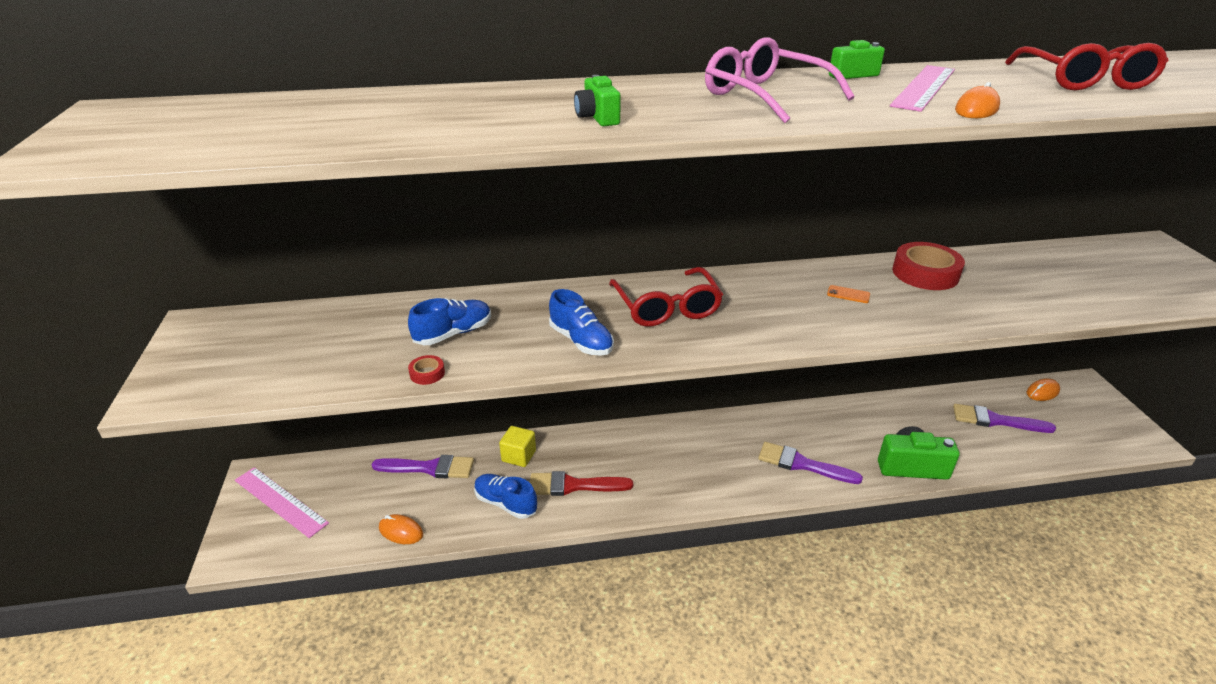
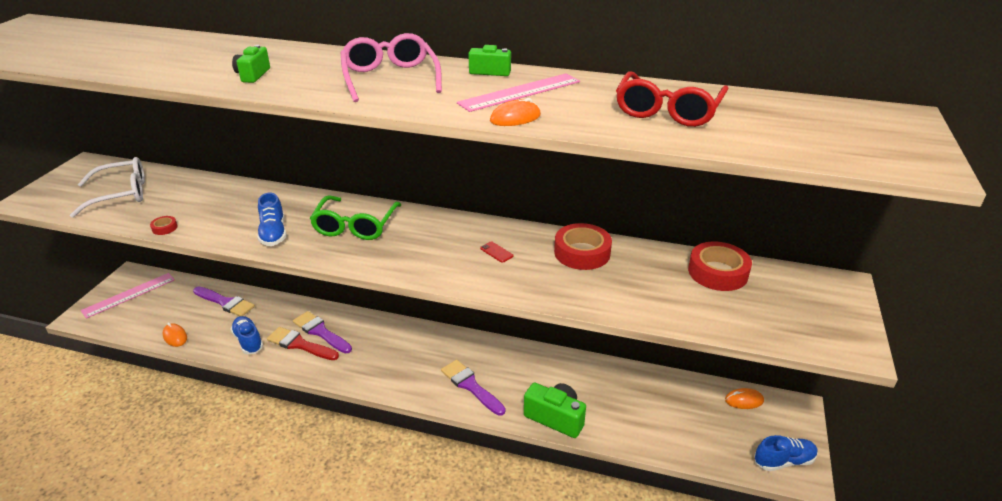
camera: 25 degrees right, 0 degrees up
pink ruler [235,467,329,538] -> pink ruler turned 75 degrees clockwise [81,273,175,319]
blue shoe [408,298,491,345] -> blue shoe moved to [754,435,818,471]
yellow cube [499,426,536,467] -> none
red glasses [609,267,723,327] -> green glasses [310,195,401,240]
orange phone [827,285,870,303] -> red phone [480,241,513,263]
purple brush [953,404,1056,433] -> purple brush moved to [293,311,352,354]
none -> white glasses [70,157,145,218]
none -> red tape [688,242,752,291]

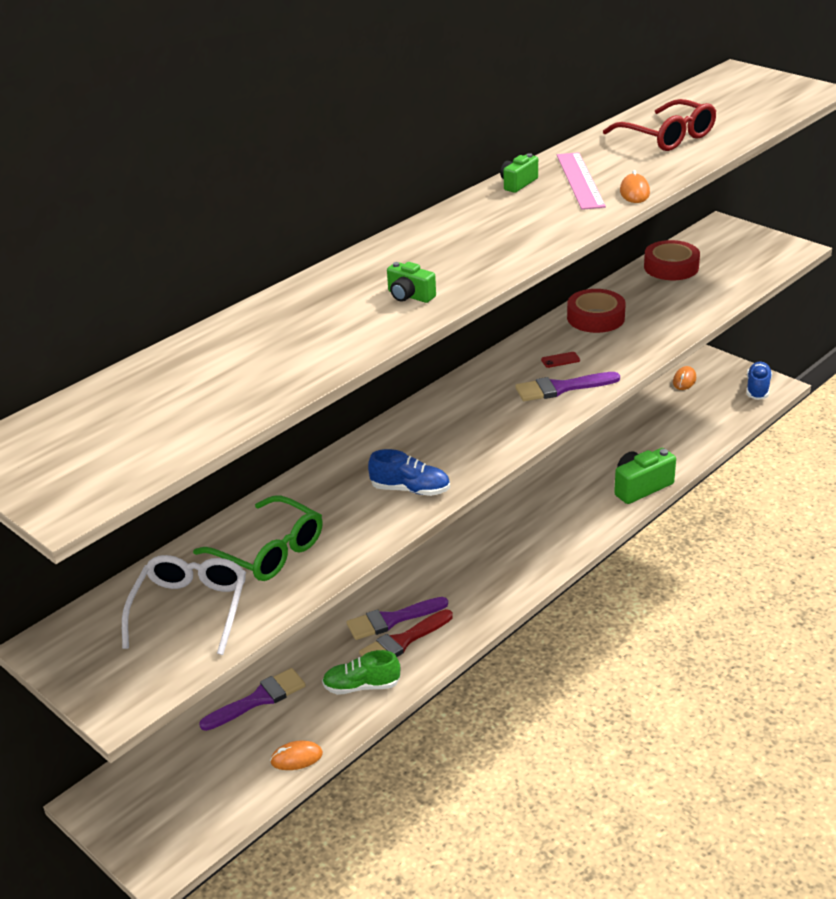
camera: 60 degrees left, 0 degrees up
pink ruler [81,273,175,319] -> none
red tape [150,216,178,235] -> none
blue shoe [231,316,263,354] -> green shoe [322,650,400,695]
green glasses [310,195,401,240] -> green glasses moved to [193,496,323,581]
pink glasses [341,33,442,102] -> none
purple brush [441,360,506,416] -> purple brush moved to [515,372,620,401]

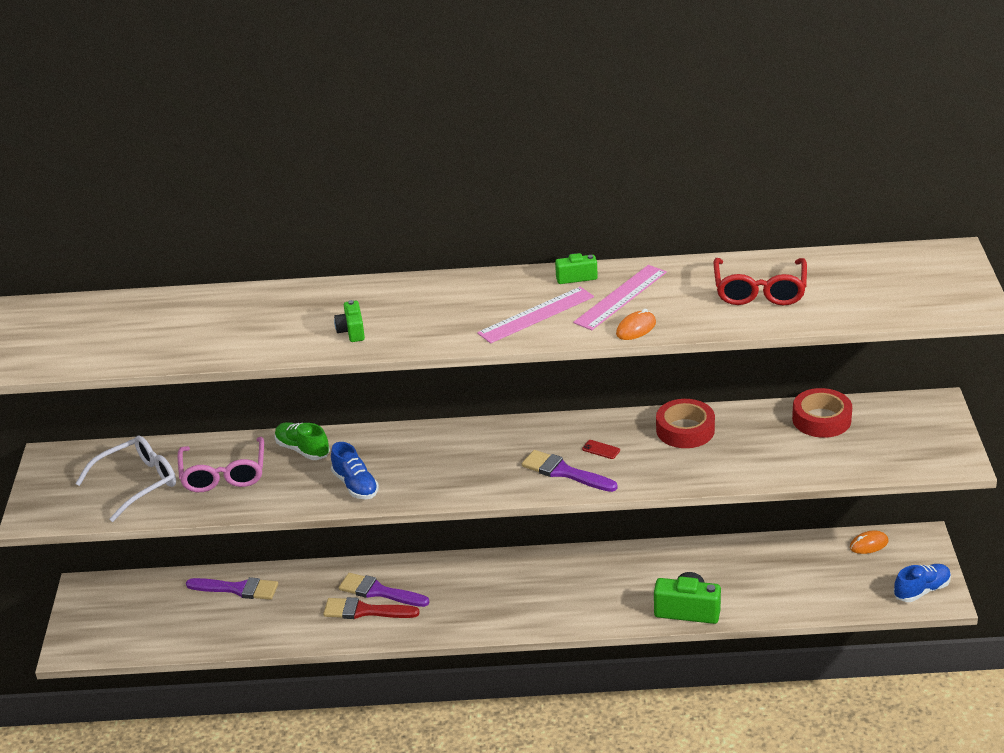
camera: 45 degrees right, 0 degrees up
green glasses [193,496,323,581] -> pink glasses [178,437,264,492]
orange mouse [270,740,323,770] -> none
green shoe [322,650,400,695] -> green shoe moved to [274,422,330,460]
none -> pink ruler [477,287,594,343]

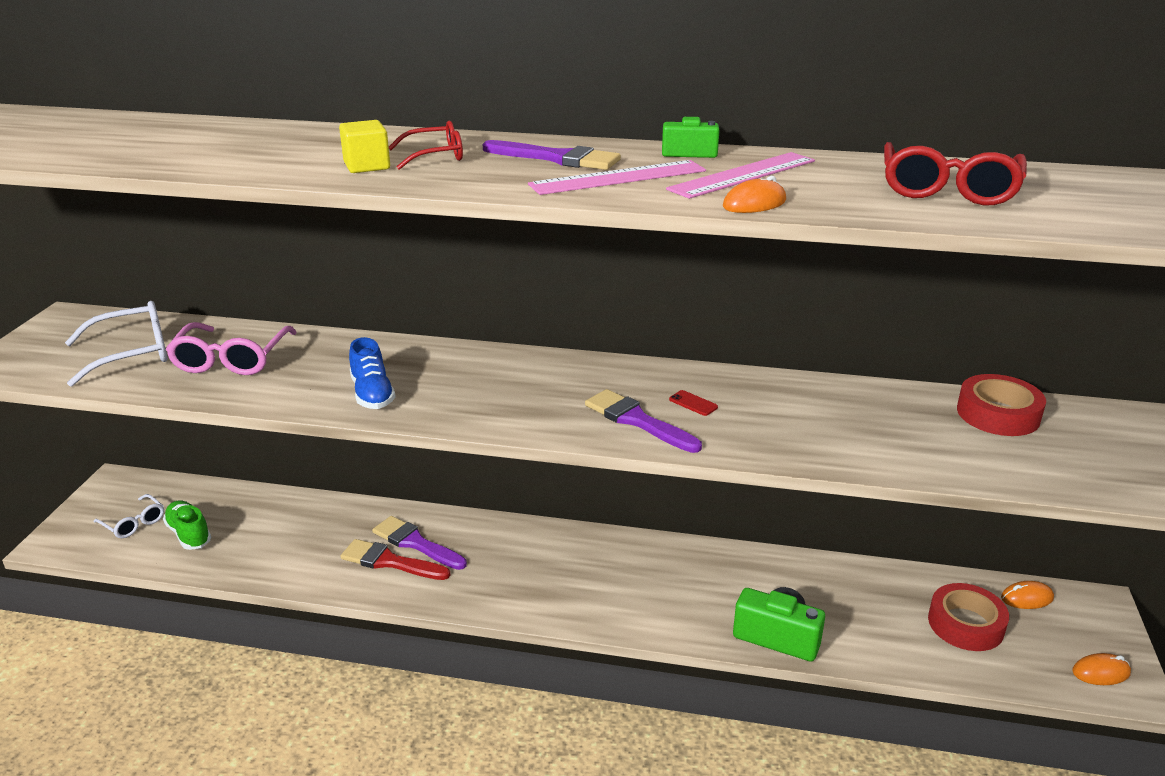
camera: 10 degrees right, 5 degrees down
purple brush [186,577,278,600] -> purple brush moved to [483,140,621,170]
green shoe [274,422,330,460] -> green shoe moved to [163,501,212,550]
green camera [334,300,365,342] -> yellow cube [339,120,390,173]
red tape [656,399,715,448] -> red tape moved to [928,583,1009,651]
blue shoe [894,564,951,602] -> orange mouse [1072,653,1131,685]
none -> white glasses [94,494,164,538]
none -> red glasses [389,121,463,170]

